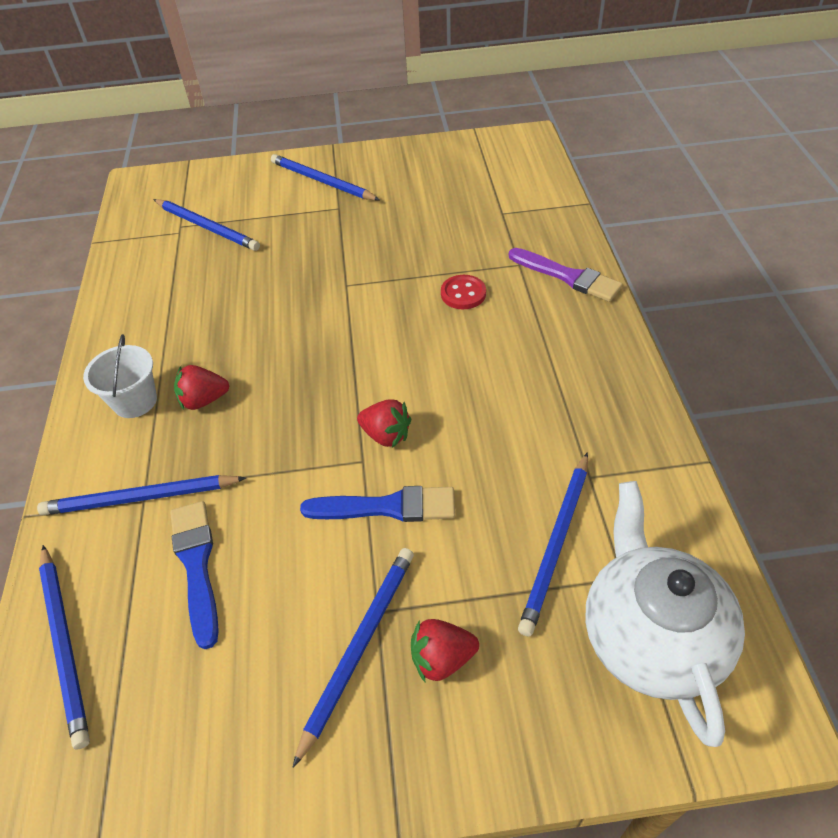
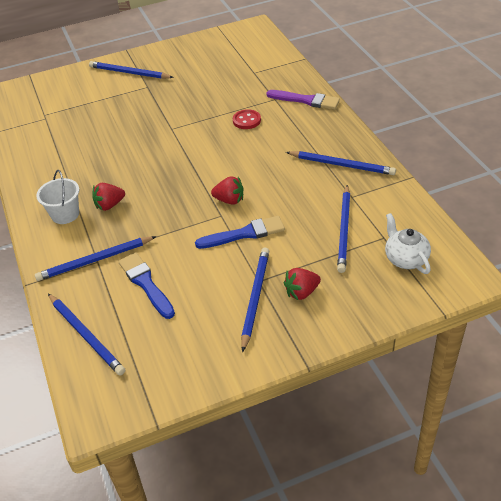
camera: 15 degrees left, 5 degrees down
blue pencil [153,199,260,251] -> blue pencil moved to [286,151,396,175]
white teapot [585,481,745,747] -> white teapot [385,213,431,274], size x0.57

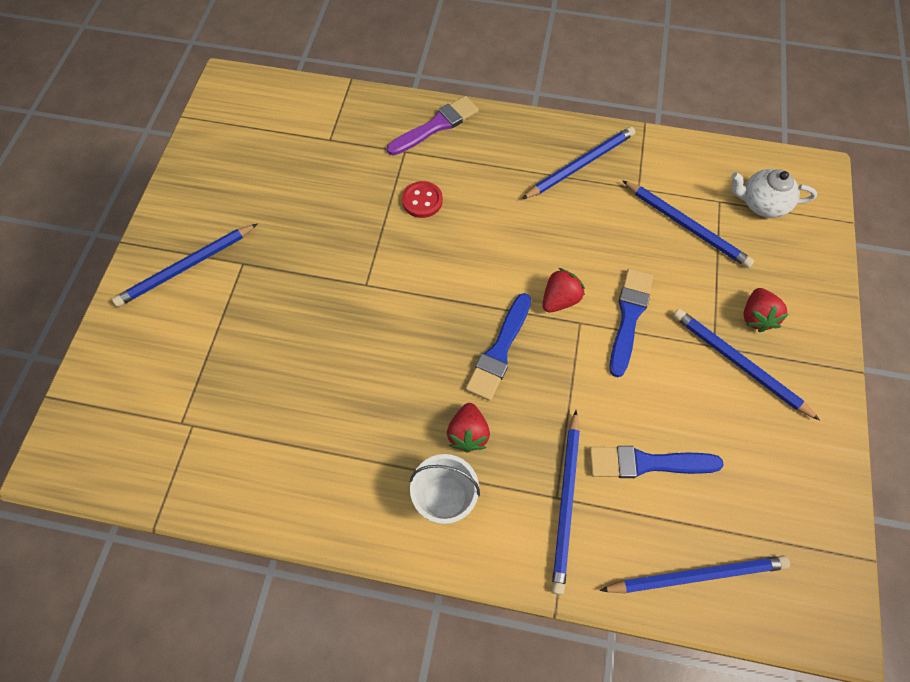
camera: 60 degrees left, 20 degrees up
none -> blue brush [466,293,531,401]

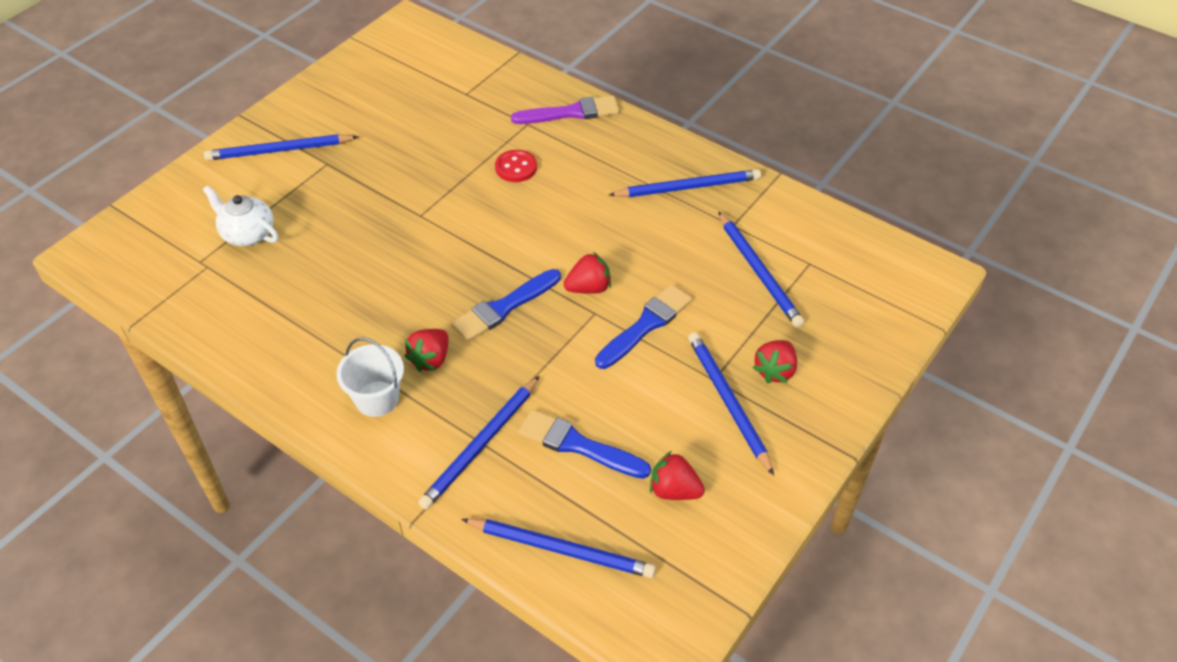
camera: 25 degrees right, 15 degrees down
white teapot [731,169,817,218] -> white teapot moved to [203,185,278,246]
none -> red strawberry [650,451,705,500]

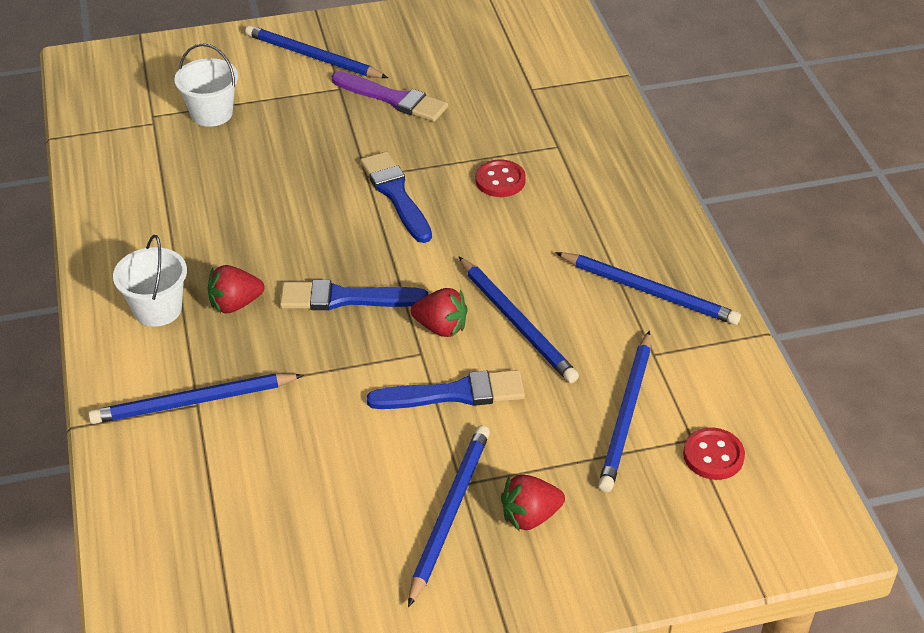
camera: 40 degrees right, 5 degrees down
white teapot [203,185,278,246] -> white bucket [174,43,238,127]
blue pencil [461,518,656,578] -> blue pencil moved to [459,257,579,383]
purple brush [511,96,619,124] -> purple brush moved to [332,72,448,122]
blue brush [518,409,651,479] -> blue brush moved to [360,151,432,243]
red strawberry [650,451,705,500] -> none
none -> red button [683,428,745,480]

